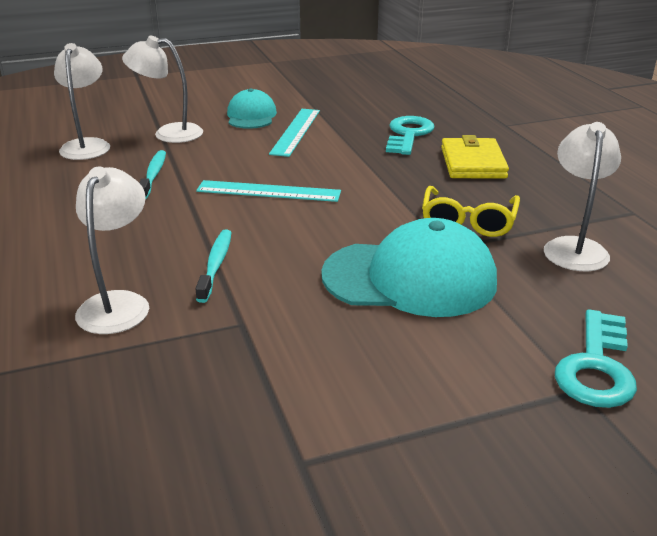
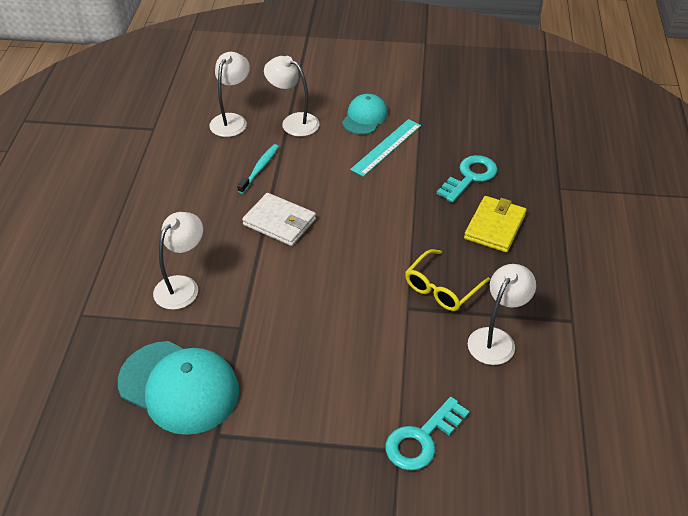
camera: 25 degrees right, 15 degrees up
turquoise toothbrush [195,230,232,303] -> none
turquoise ruler [196,180,341,202] -> none
turquoise cap [321,218,497,317] -> turquoise cap moved to [118,341,239,435]
none -> white wallet [242,193,316,246]

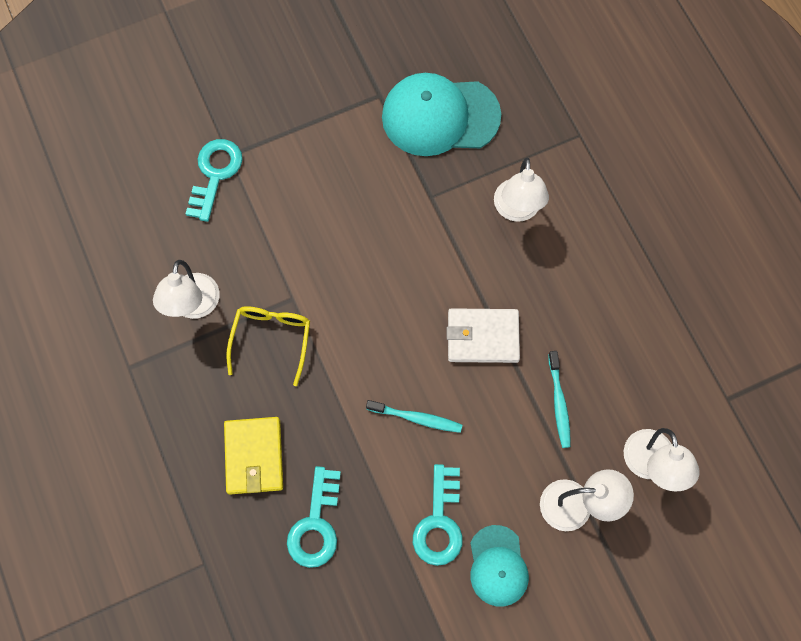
camera: 150 degrees right, 25 degrees up
turquoise ruler [350,119,421,177] -> turquoise key [413,464,463,566]
none -> turquoise toothbrush [366,400,462,433]

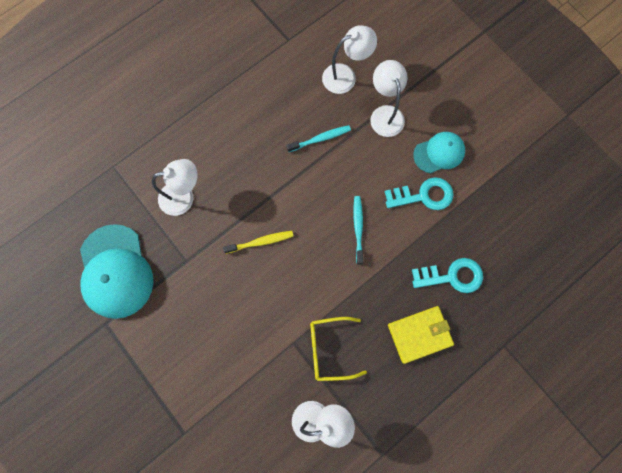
camera: 105 degrees left, 5 degrees up
turquoise key [186,139,243,222] -> none
white wallet [447,308,520,363] -> none
none -> yellow toothbrush [223,231,293,254]

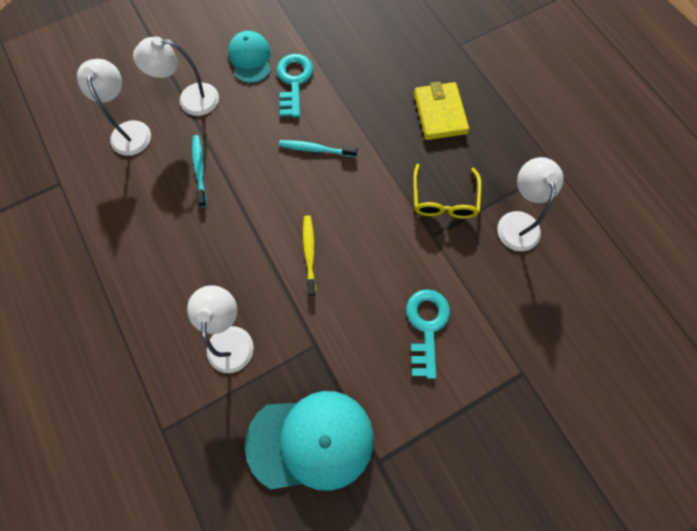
camera: 80 degrees left, 5 degrees down
turquoise key [412,258,483,293] -> turquoise key moved to [406,289,450,379]

